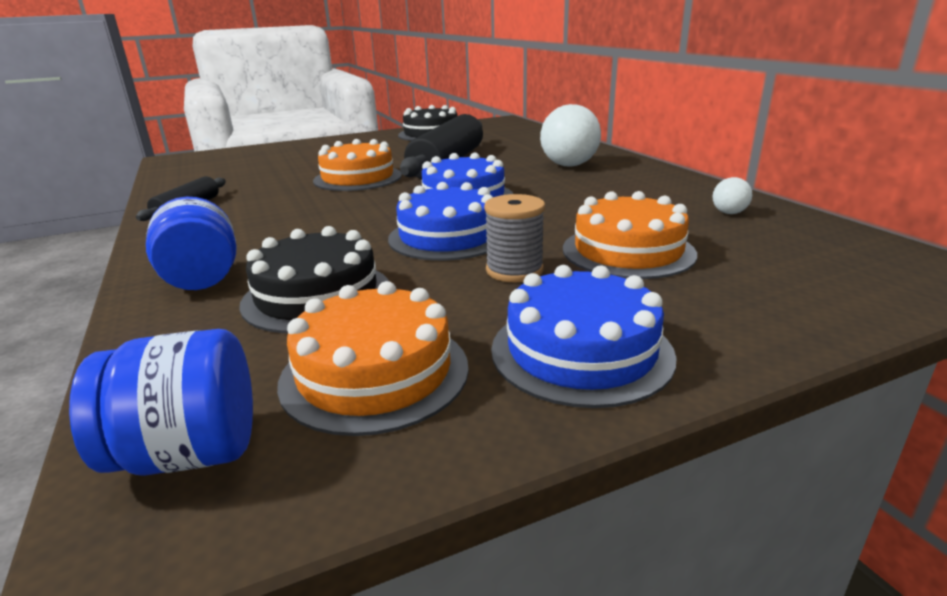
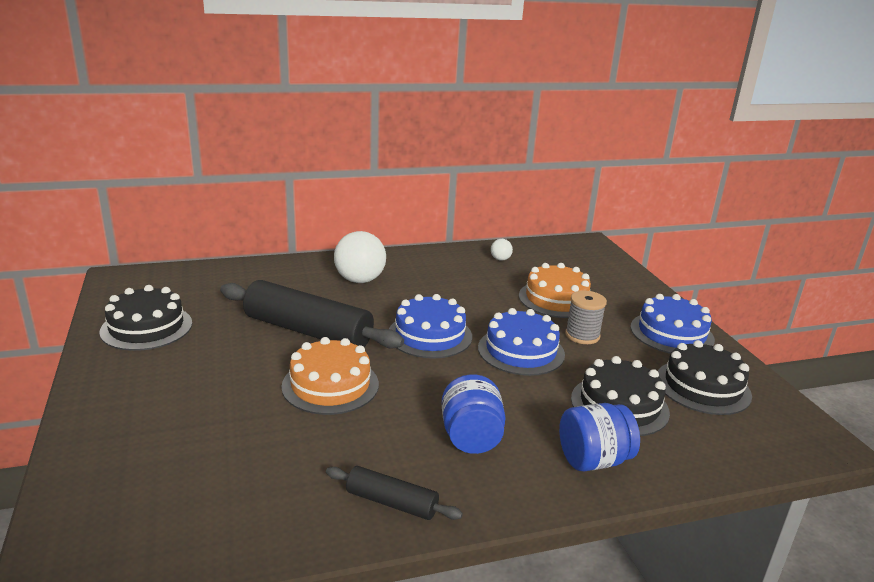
camera: 85 degrees left, 0 degrees up
blue jar [69,329,253,476] -> blue jar moved to [442,374,505,454]
orange cake [277,281,469,436] -> black cake [658,340,752,415]

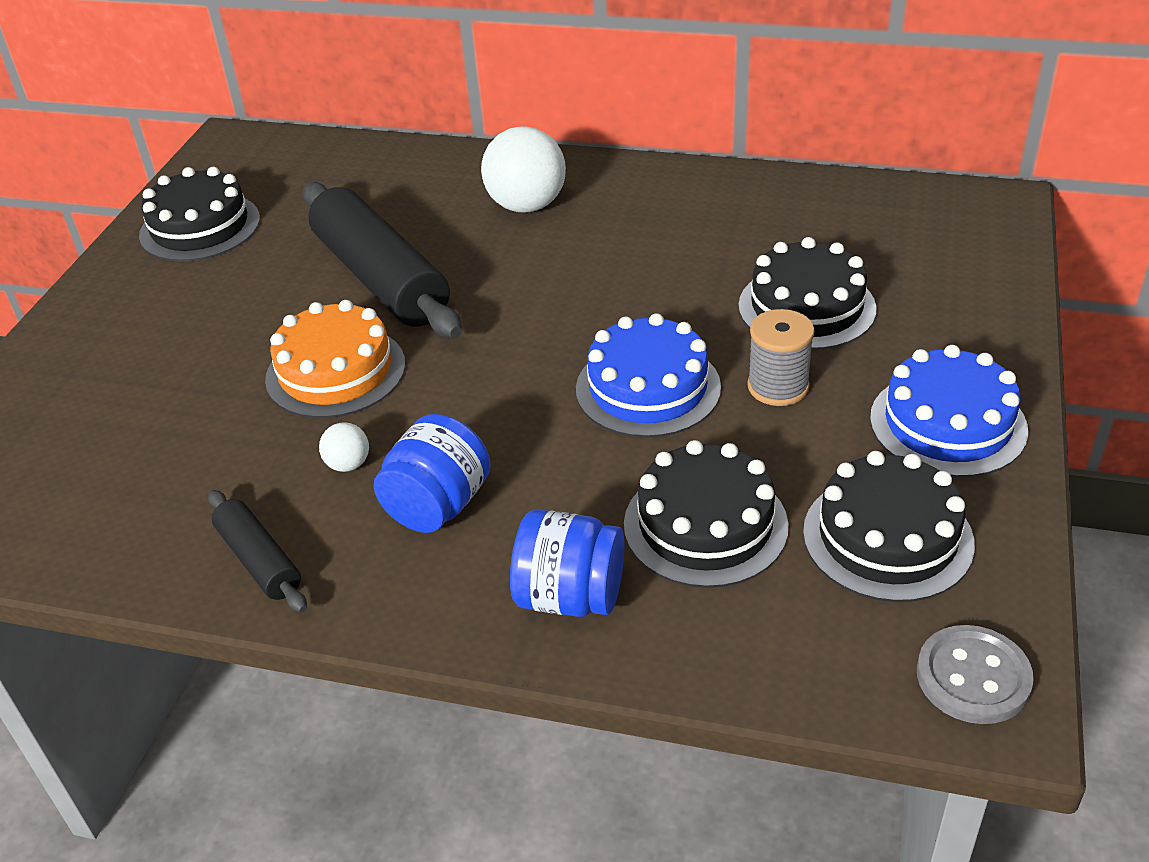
camera: 35 degrees right, 15 degrees up
blue cake [389,294,472,359] -> none
white ball [491,239,513,261] -> white ball moved to [319,422,369,472]
orange cake [519,263,591,318] -> black cake [738,237,877,350]
none -> grey button [917,625,1034,724]

